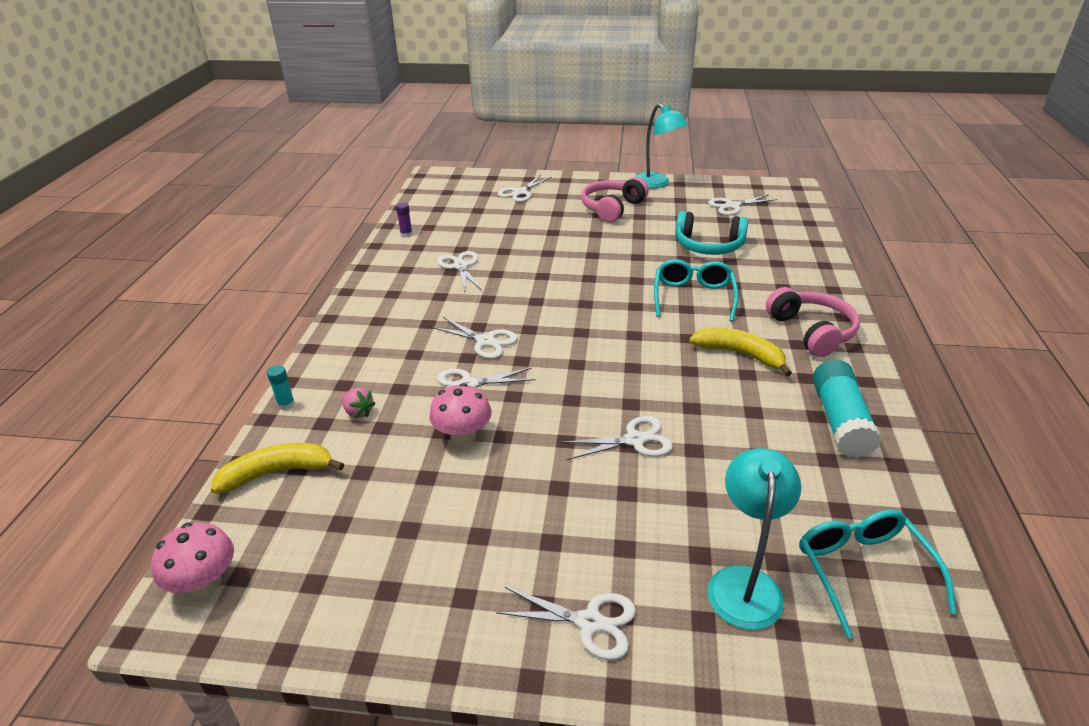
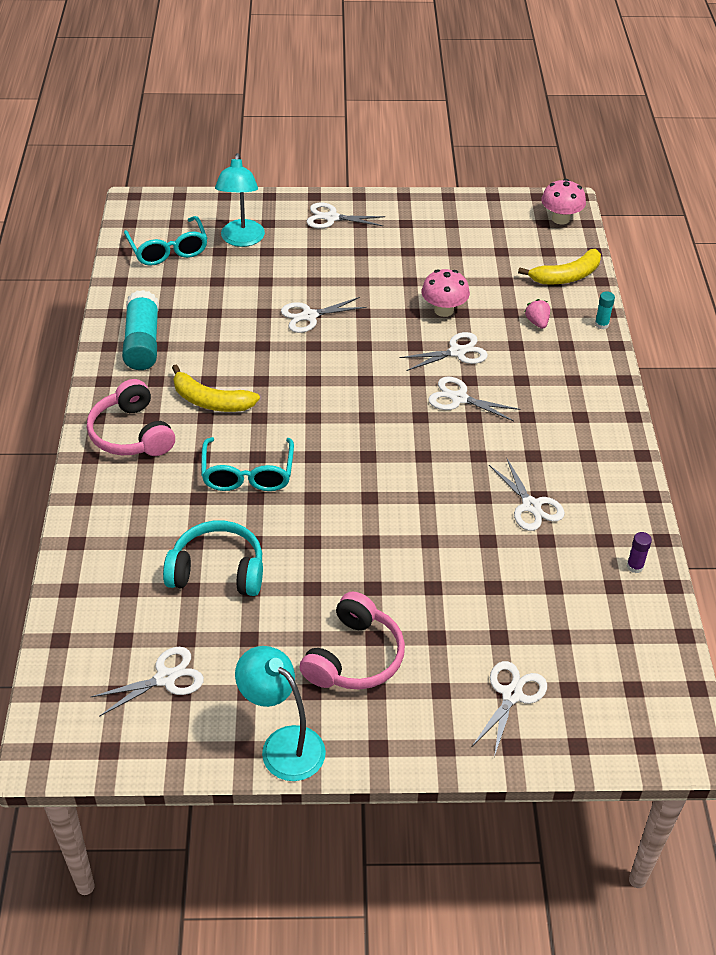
camera: 170 degrees right, 10 degrees up
pink strawberry [342,387,376,418] -> pink strawberry turned 45 degrees clockwise [525,299,550,329]

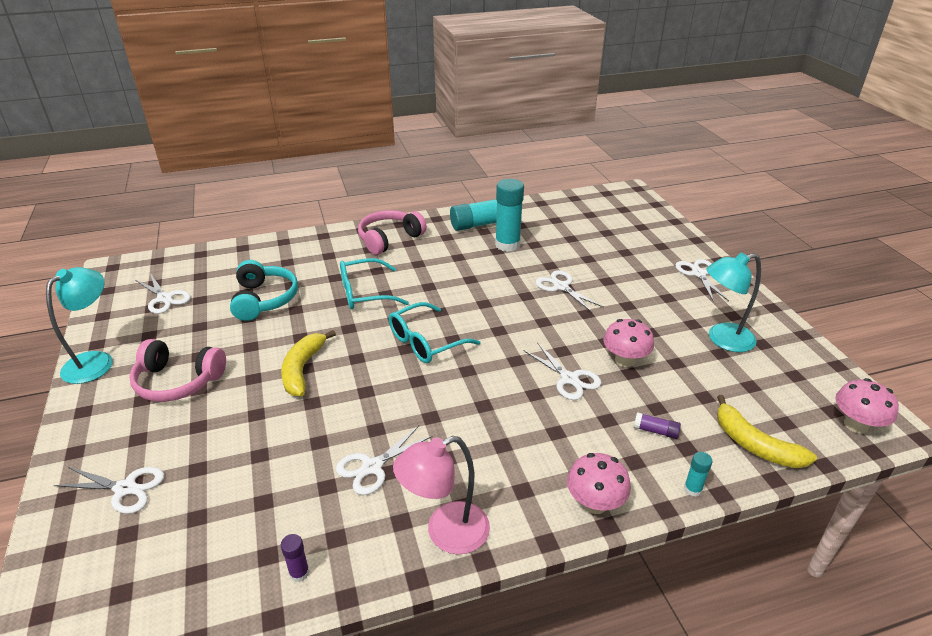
camera: 75 degrees right, 10 degrees down
turquoise glasses [124,216,208,266] -> turquoise glasses moved to [389,302,481,363]
yellow banana [172,364,260,412] -> yellow banana moved to [281,330,336,396]
turquoise lamp [215,153,265,247] -> turquoise lamp moved to [706,253,761,352]
white scissors [428,376,520,421] -> none
pink strawberry [525,299,550,329] -> purple glue stick [634,412,681,439]
none -> pink lamp [393,436,490,554]
none -> turquoise glue stick [495,179,524,252]
none -> pink mushroom [567,453,631,514]

